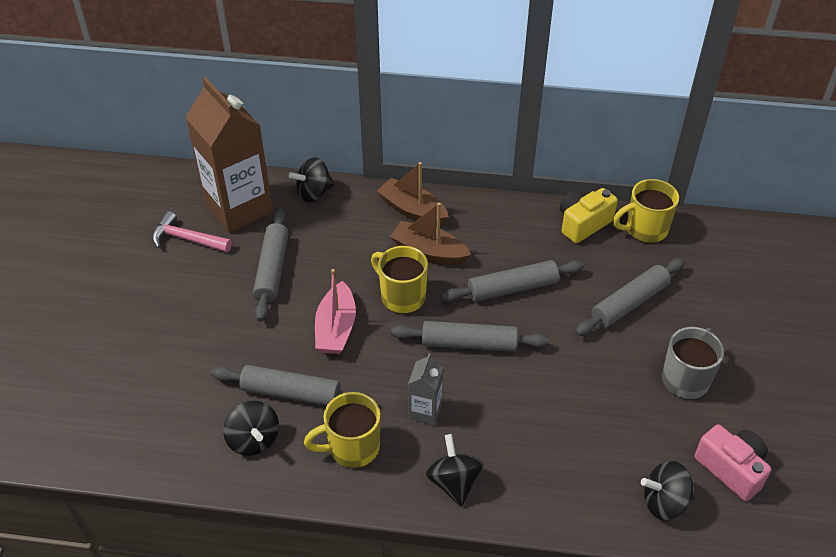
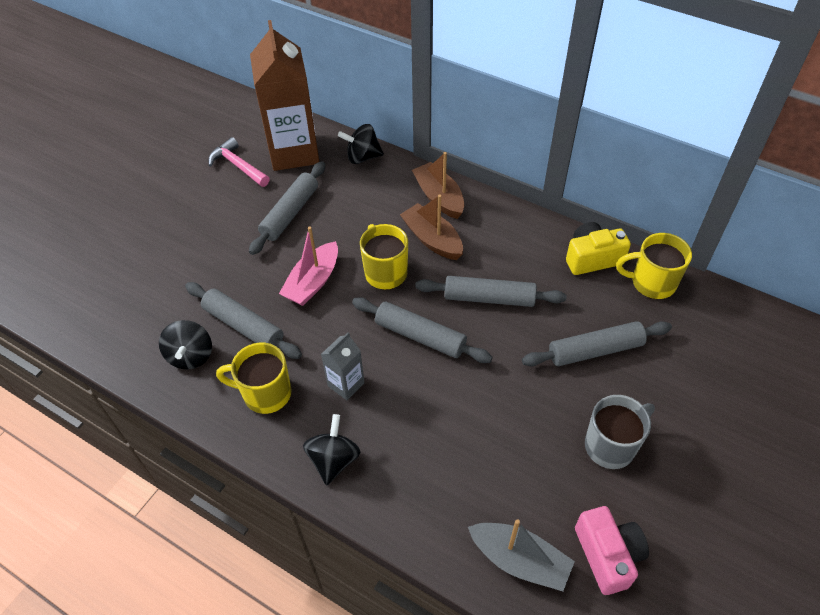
camera: 25 degrees right, 5 degrees up
black spinning top [641,461,694,520] -> grey boat [468,519,575,591]

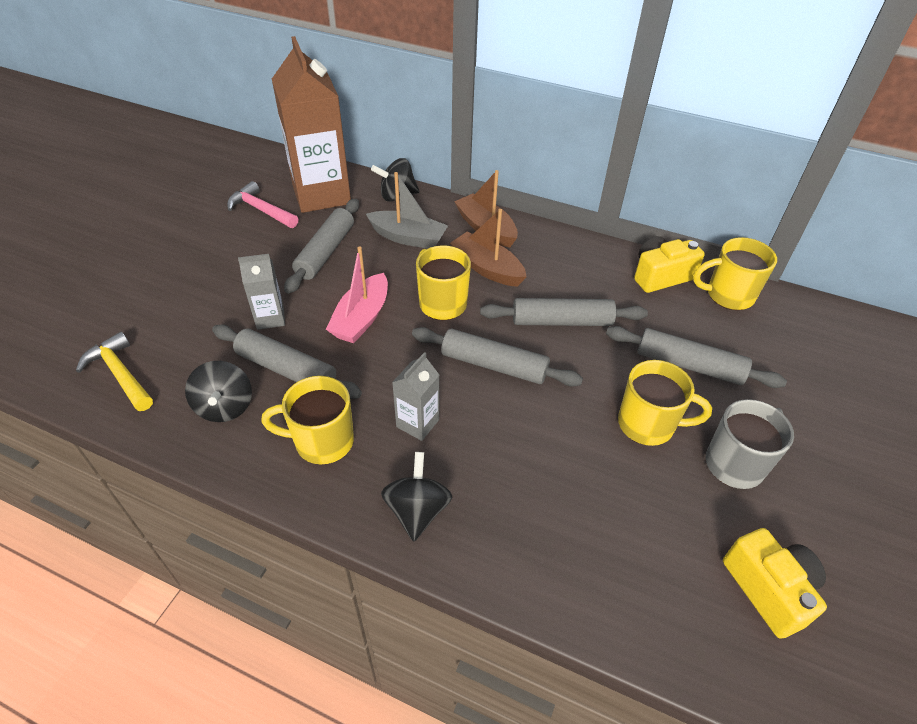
camera: 10 degrees left, 5 degrees down
grey boat [468,519,575,591] -> grey boat moved to [366,172,448,248]
grey rolling pin [522,321,672,366] -> grey rolling pin turned 45 degrees clockwise [606,326,787,388]
pink camera [575,506,649,595] -> yellow camera [723,528,827,639]
none -> yellow hammer [76,332,153,411]
none -> grey carton [238,254,285,330]
none -> yellow mug [618,360,712,446]

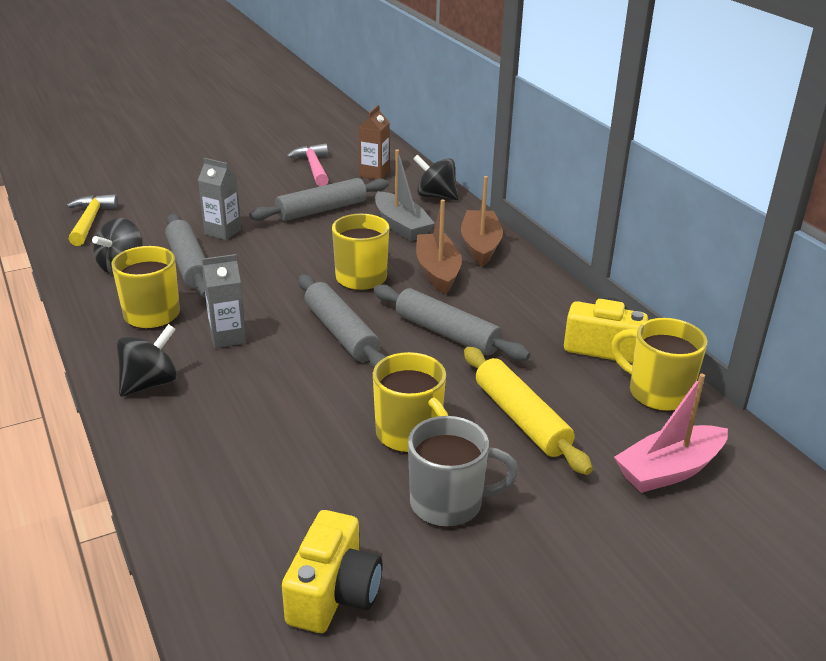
camera: 40 degrees right, 15 degrees down
brown carton [272,36,351,213] -> brown carton [358,105,390,180], size x0.46
pink boat [326,246,388,343] -> pink boat moved to [614,373,728,493]
grey rolling pin [606,326,787,388] -> yellow rolling pin [464,347,593,475]

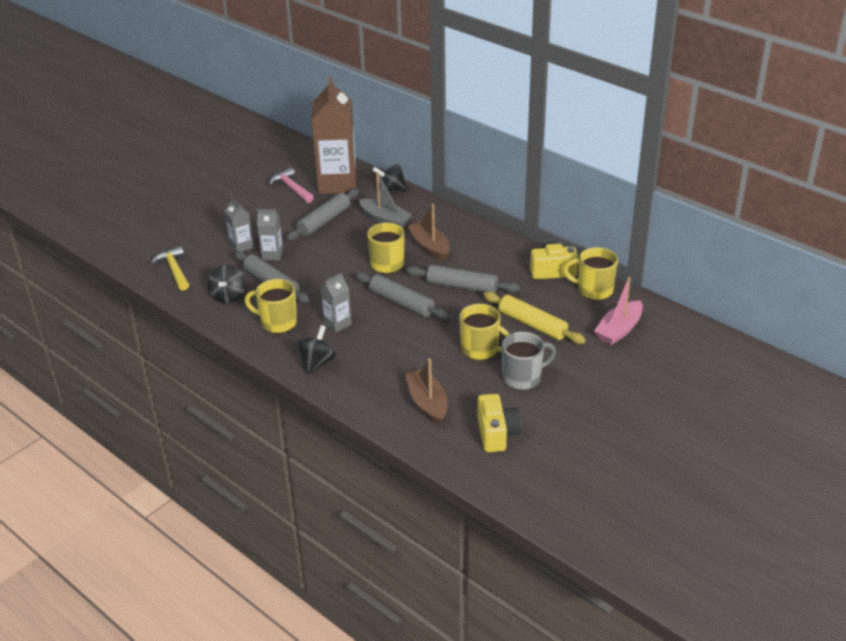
camera: 20 degrees left, 5 degrees up
brown carton [358,105,390,180] -> brown carton [311,77,357,194], size x2.19
brown boat [461,176,503,267] -> brown boat moved to [405,358,447,426]
none -> grey carton [225,197,254,252]

